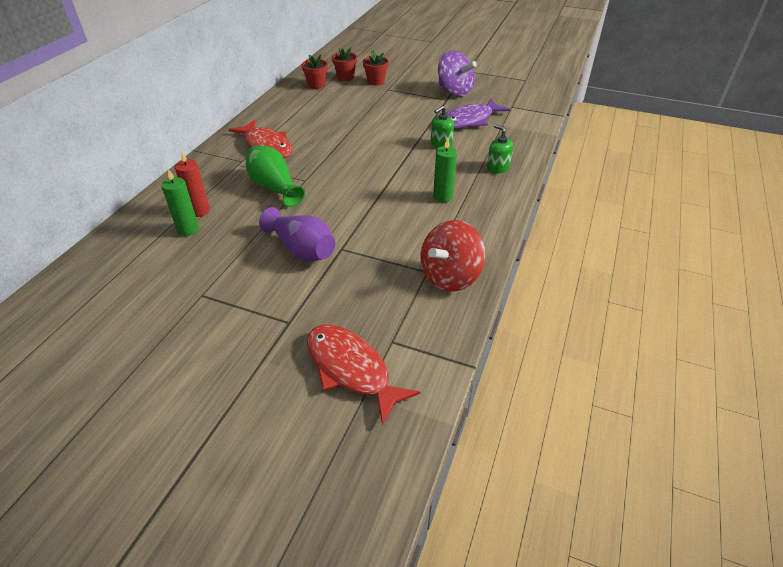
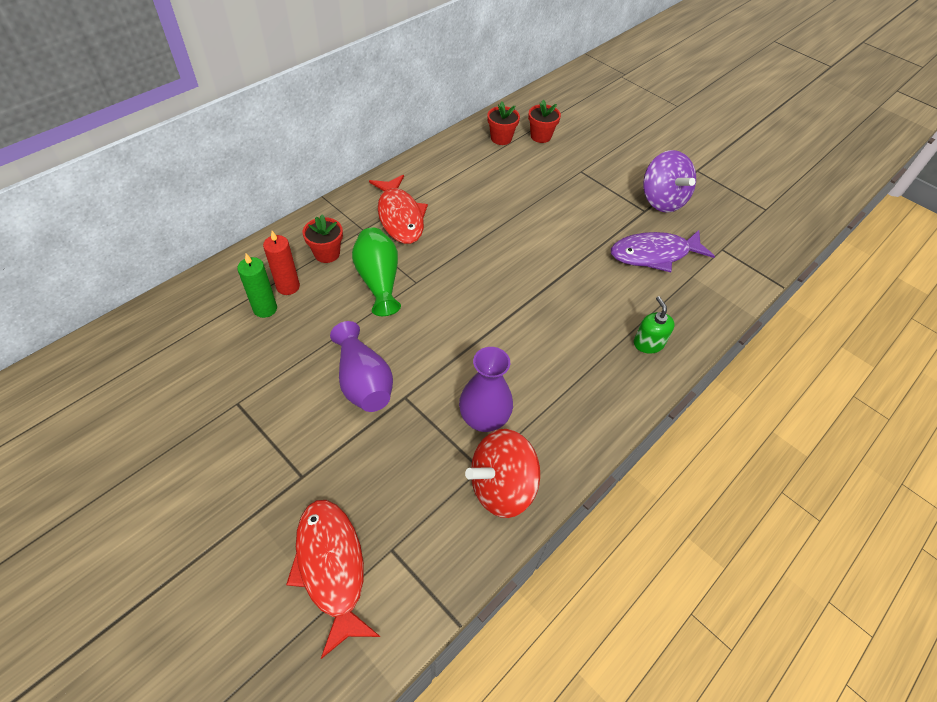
camera: 20 degrees right, 10 degrees up
red flower pot [363,50,389,86] -> red flower pot moved to [303,215,343,263]
green soap dispenser [431,106,454,148] -> none
green candle [433,138,457,202] -> none
none -> purple vase [459,347,513,432]

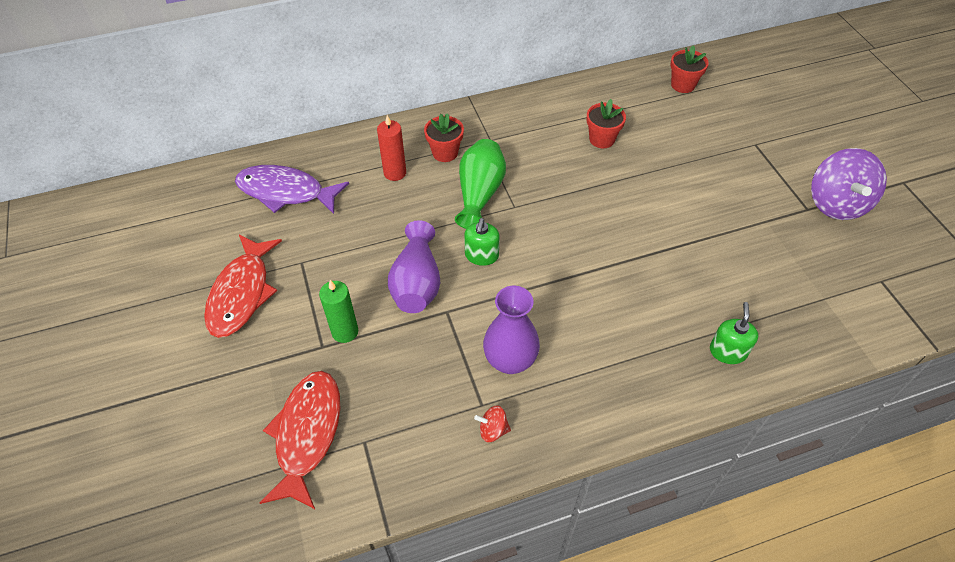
camera: 30 degrees right, 0 degrees up
green candle [237,254,277,318] -> green candle moved to [319,280,358,343]
red fish [369,175,428,244] -> red fish moved to [204,235,282,338]
red spinning top [465,429,540,518] -> red spinning top [474,406,511,442], size x0.43
red flower pot [528,100,561,143] -> red flower pot moved to [586,99,626,148]
purple fish [611,230,715,272] -> purple fish moved to [235,165,349,214]
none -> green soap dispenser [464,218,500,266]

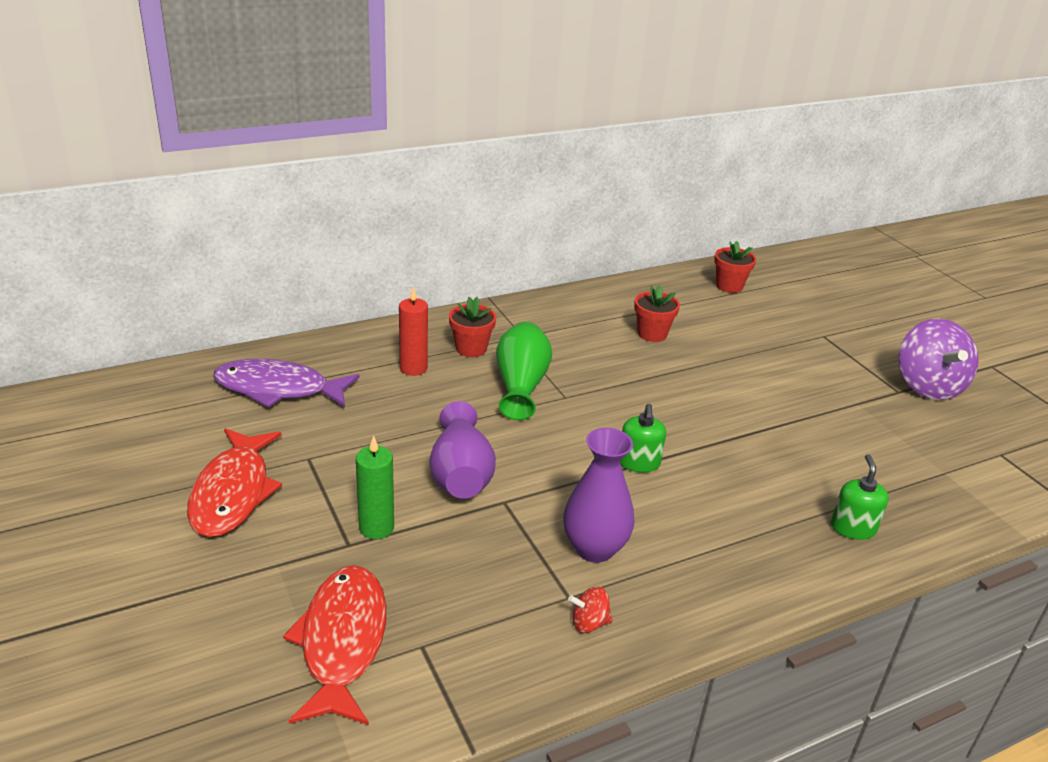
camera: 10 degrees left, 20 degrees down
green soap dispenser [464,218,500,266] -> green soap dispenser moved to [620,404,666,473]

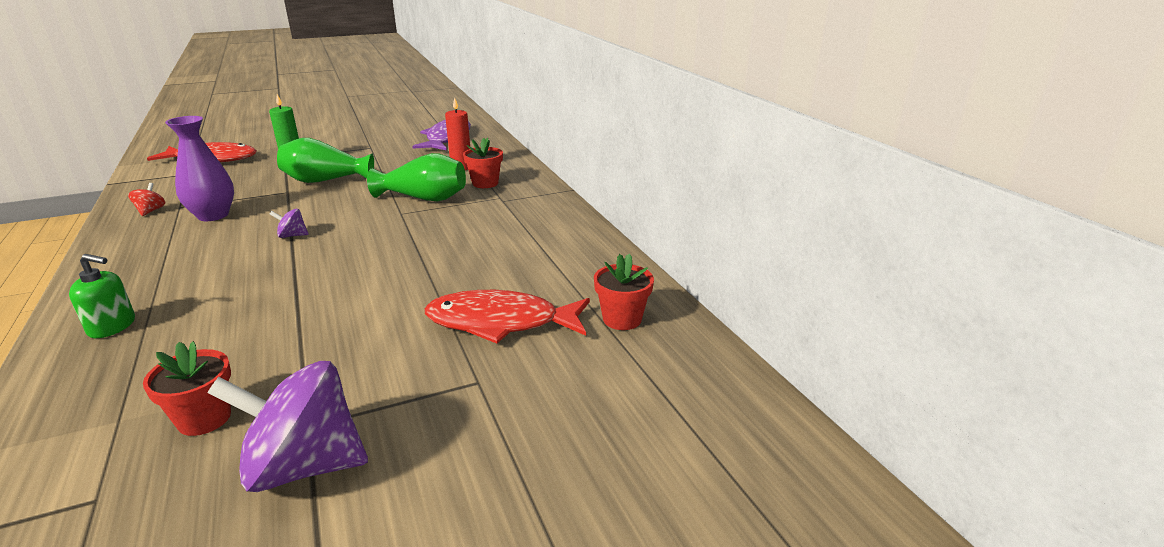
camera: 95 degrees right, 5 degrees down
red fish [187,428,282,537] -> red fish moved to [425,290,590,343]
purple vase [429,401,496,499] -> green vase [277,138,374,183]
green soap dispenser [620,404,666,473] -> purple spinning top [270,209,309,238]
red flower pot [634,285,680,342] -> red flower pot moved to [143,341,231,436]

